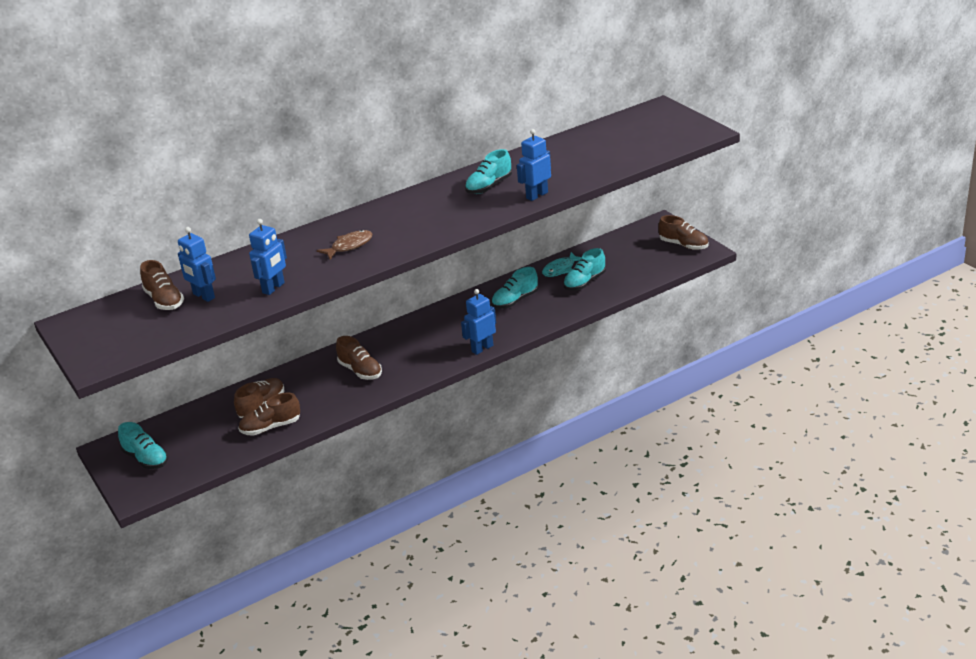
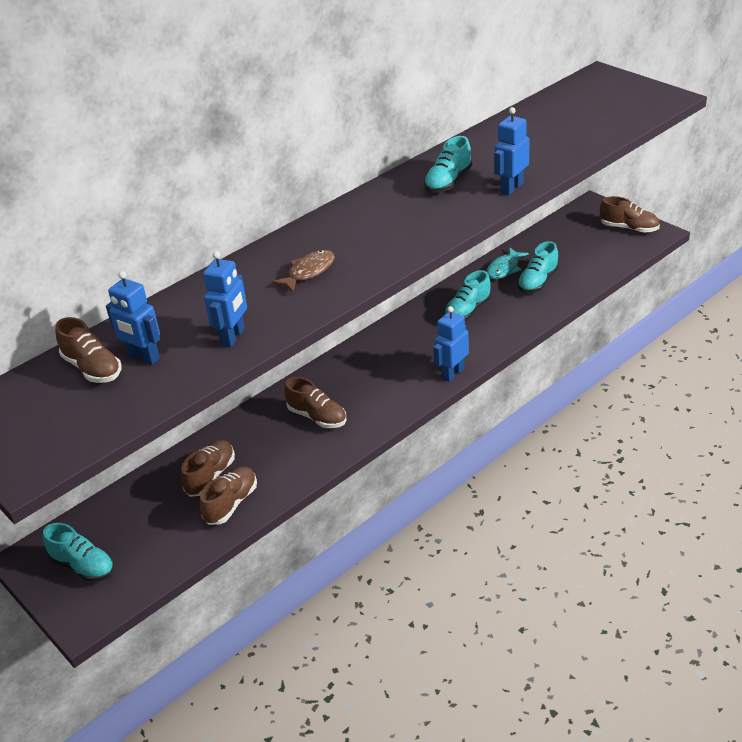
camera: 10 degrees left, 5 degrees up
brown shoe [238,393,300,436] -> brown shoe turned 150 degrees clockwise [200,466,257,525]

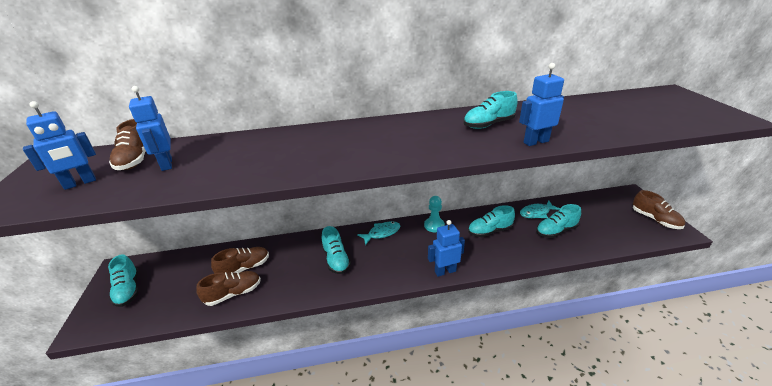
camera: 30 degrees right, 5 degrees down
blue robot [203,251,247,347] -> blue robot moved to [23,101,96,190]
brown fish [271,250,335,293] -> none
brown shoe [284,377,346,428] -> turquoise shoe [322,226,351,274]
none -> turquoise fish [357,221,400,245]
none -> turquoise pawn [424,196,445,232]

